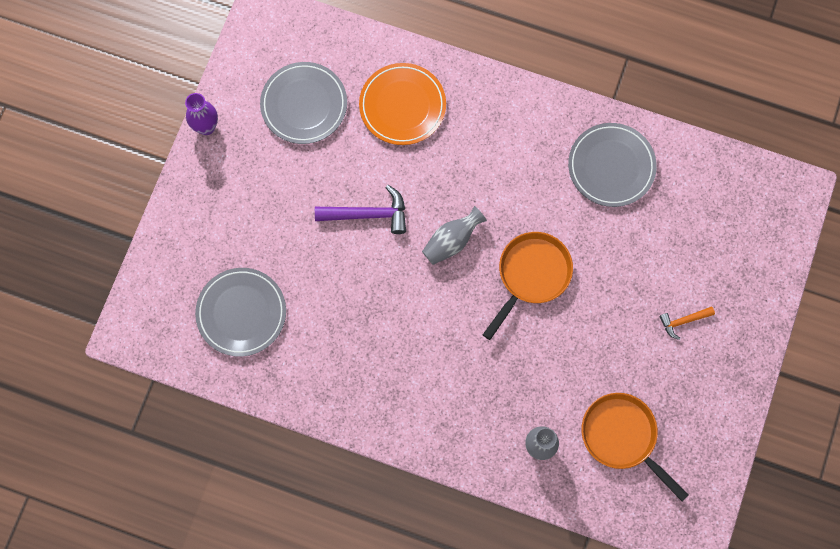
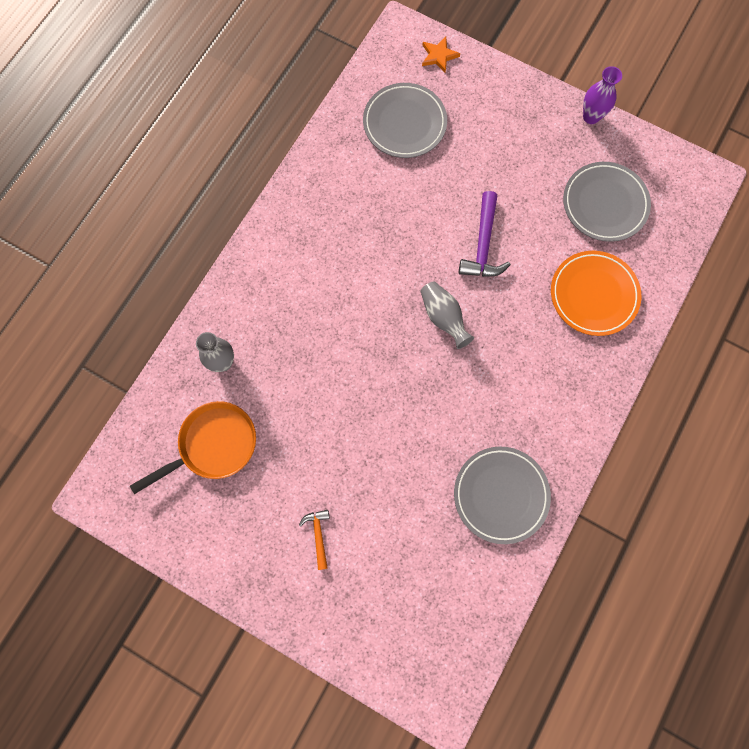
camera: 100 degrees right, 0 degrees up
orange pan [483,232,573,340] -> none
none -> orange star [422,37,460,73]

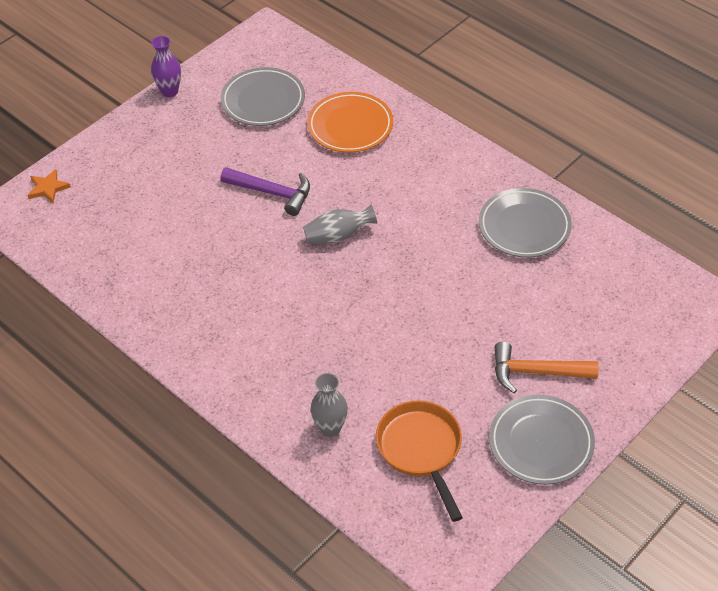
camera: 75 degrees left, 25 degrees down
orange hammer [299,510,329,570] -> orange hammer [494,342,599,393], size x1.75
grey plate [363,83,447,158] -> grey plate moved to [489,395,595,485]

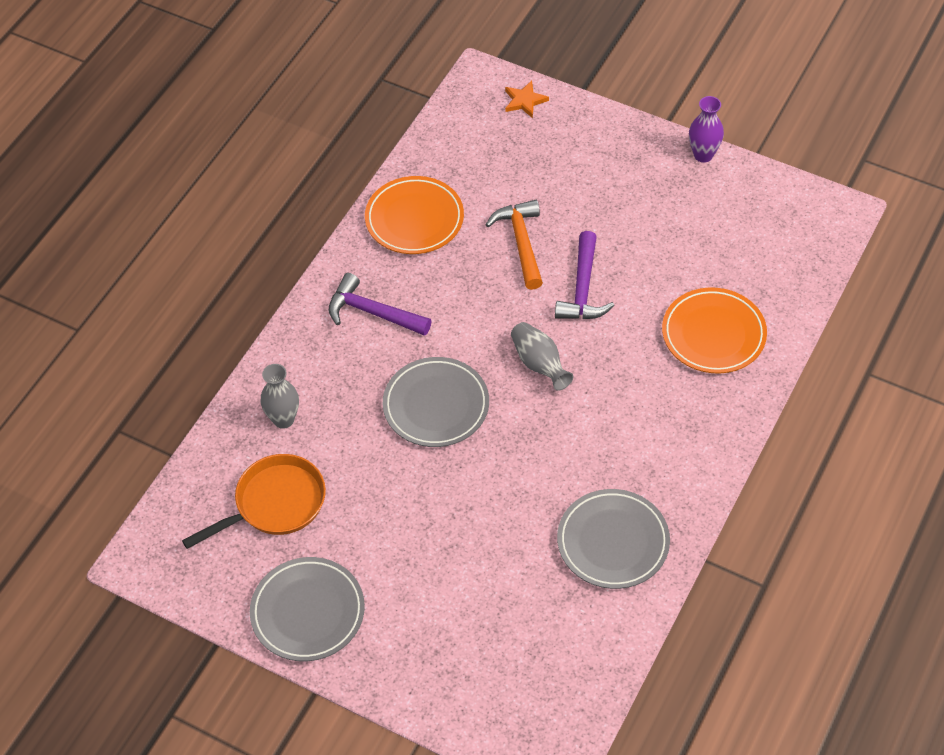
camera: 75 degrees right, 5 degrees up
grey plate [221,67,305,126] -> grey plate moved to [383,357,489,447]
orange hammer [494,342,599,393] -> orange hammer moved to [486,200,543,290]
none -> purple hammer [329,273,432,336]
none -> orange plate [365,176,464,254]

